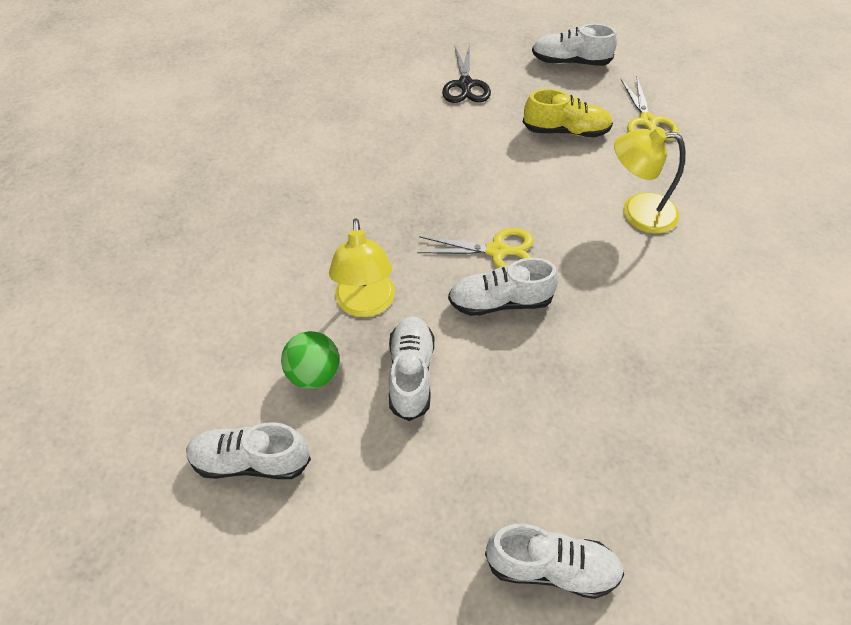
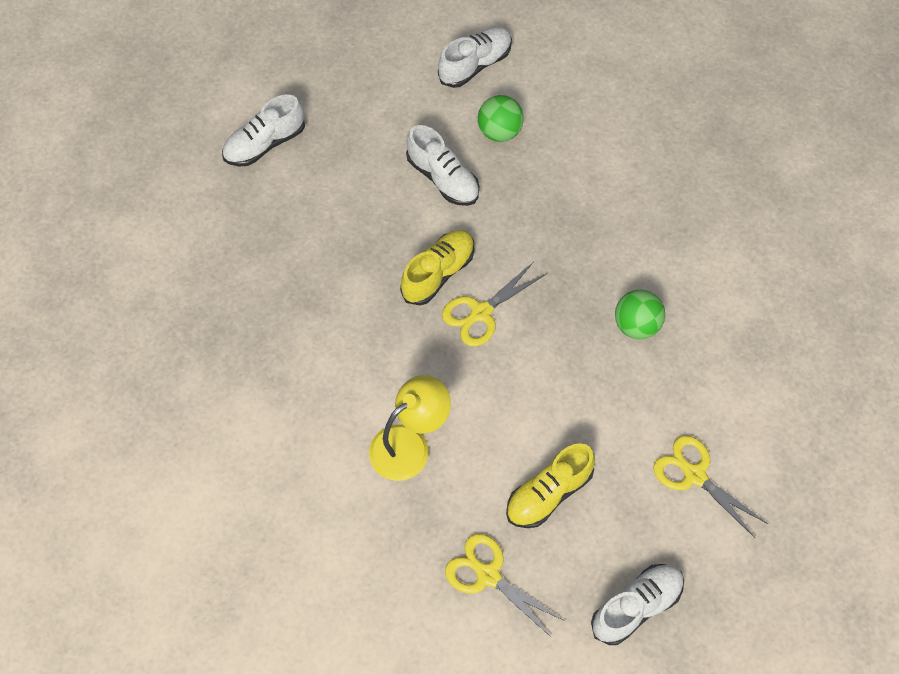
camera: 135 degrees right, 10 degrees up
yellow lamp [329,218,395,317] -> none
black scissors [442,44,491,103] -> yellow scissors [653,435,768,538]
white shoe [448,258,558,316] -> yellow shoe [400,230,474,305]
none -> green ball [615,290,665,339]

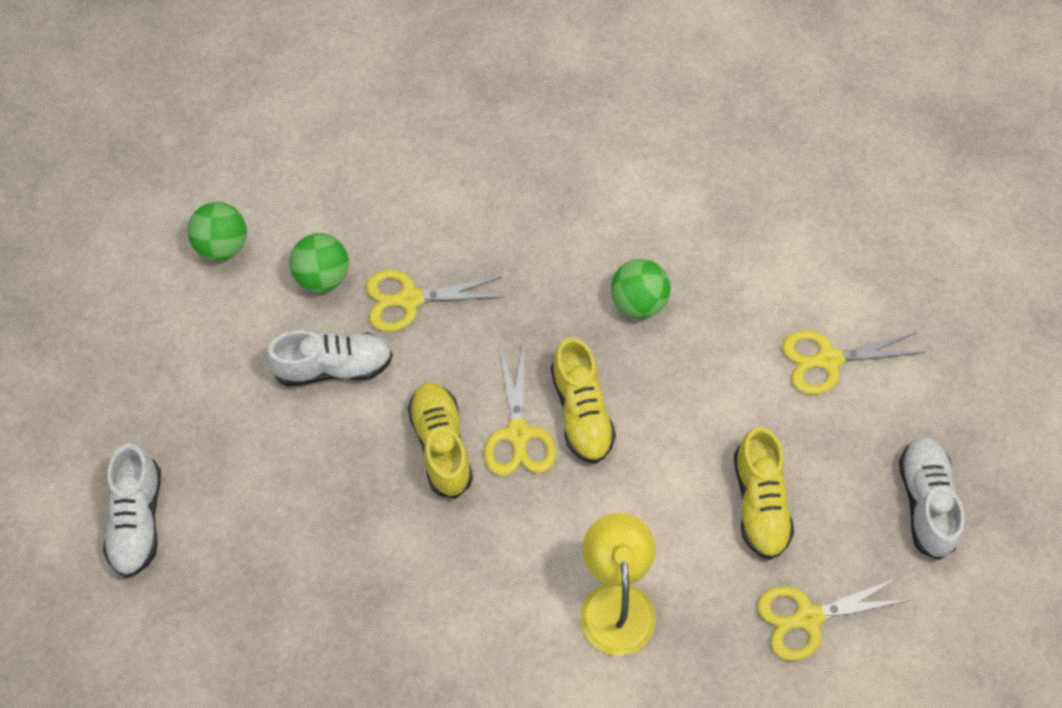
camera: 55 degrees left, 0 degrees up
white shoe [438,27,512,88] -> green ball [187,202,247,261]
none -> yellow scissors [366,270,505,332]
none -> yellow shoe [551,337,616,464]

